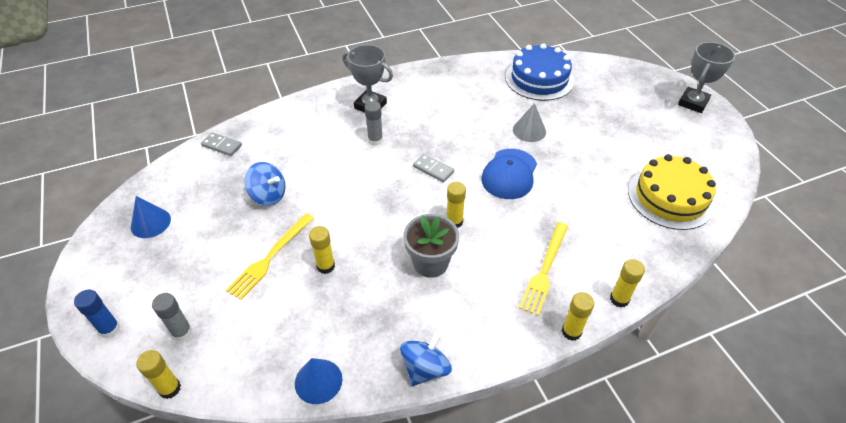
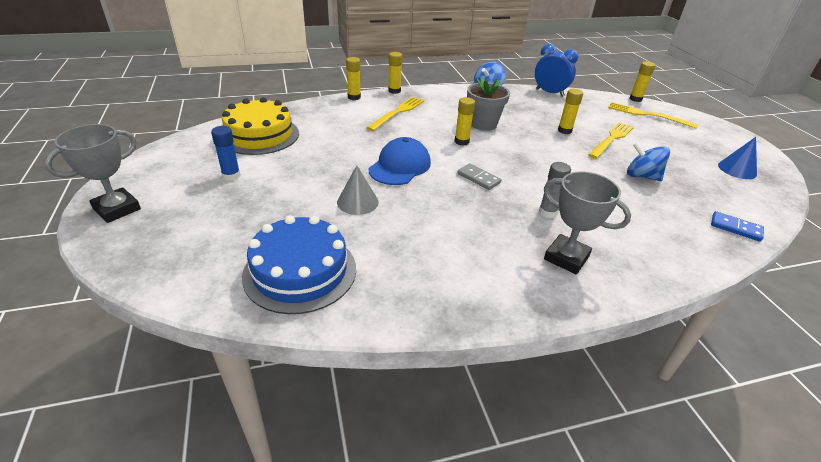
camera: 175 degrees left, 10 degrees down
blue glue stick [74,290,120,338] -> blue glue stick moved to [211,126,240,181]
grey glue stick [152,293,192,341] -> yellow fork [608,102,699,129]
grey domino [201,132,242,156] -> blue domino [711,211,764,242]
blue cone [295,358,342,404] -> blue clock [535,44,578,97]

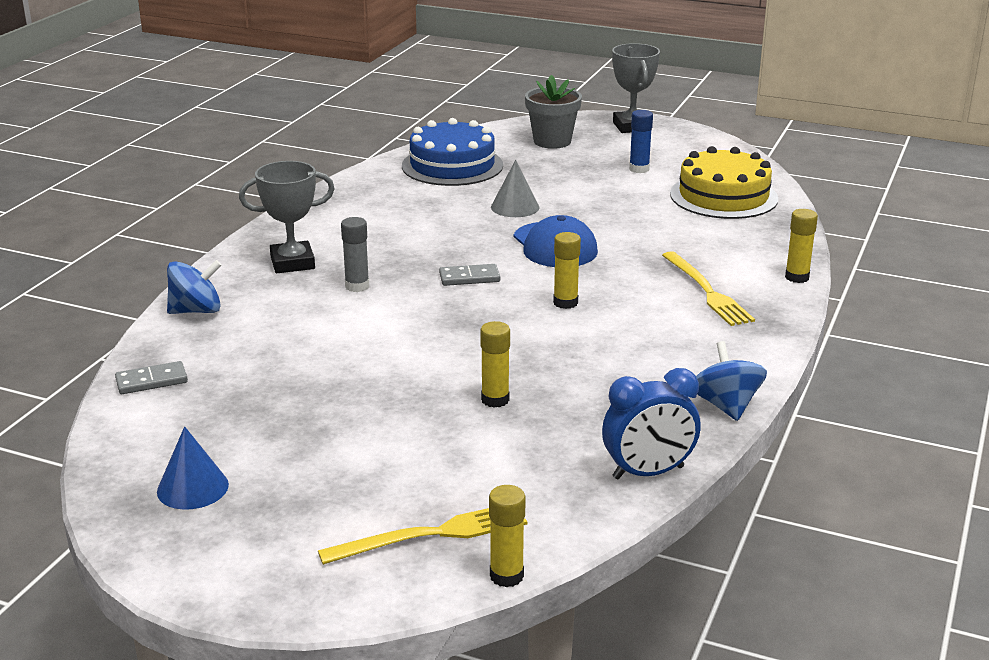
camera: 130 degrees right, 10 degrees down
yellow glue stick [388,52,402,94] -> none
grey flower pot [467,78,510,131] -> grey flower pot moved to [525,75,582,149]
yellow fork [588,122,634,159] -> none
blue spinning top [627,142,670,181] -> blue spinning top moved to [167,260,221,314]
blue domino [711,211,764,242] -> grey domino [115,361,188,394]

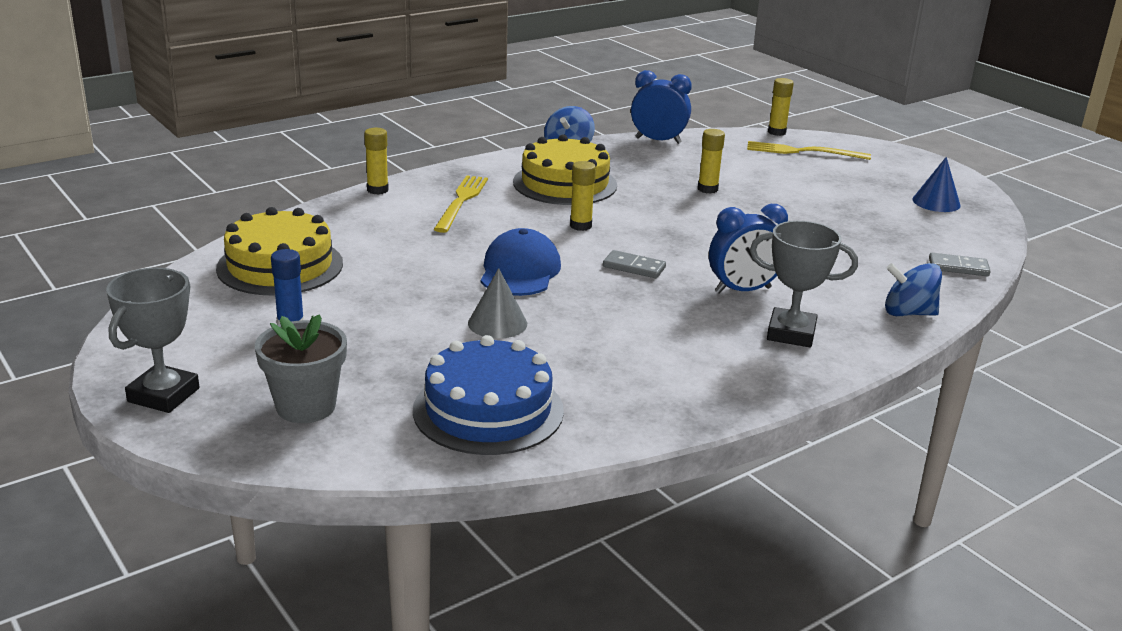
camera: 150 degrees left, 0 degrees up
grey glue stick [341,217,369,292] -> blue clock [709,204,788,294]
none -> yellow cake [513,134,617,205]

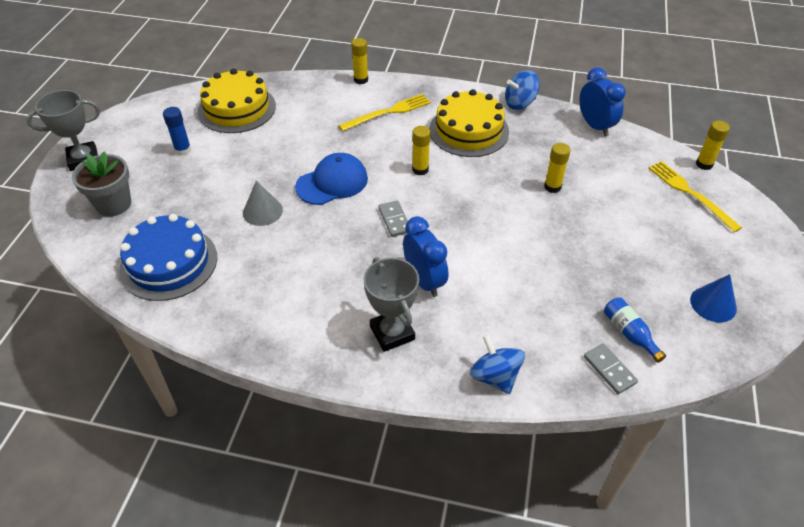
camera: 50 degrees right, 20 degrees up
blue clock [709,204,788,294] -> blue clock turned 150 degrees counterclockwise [403,216,448,297]
none -> blue bottle [604,298,666,363]

